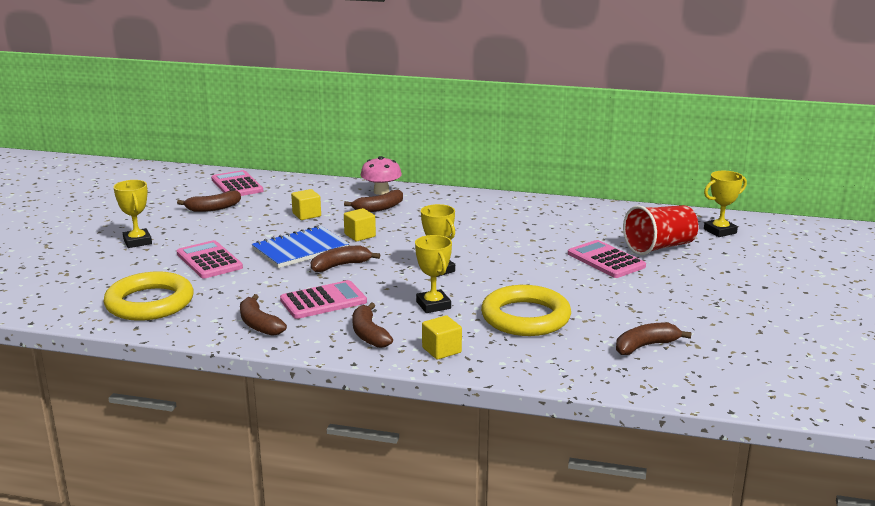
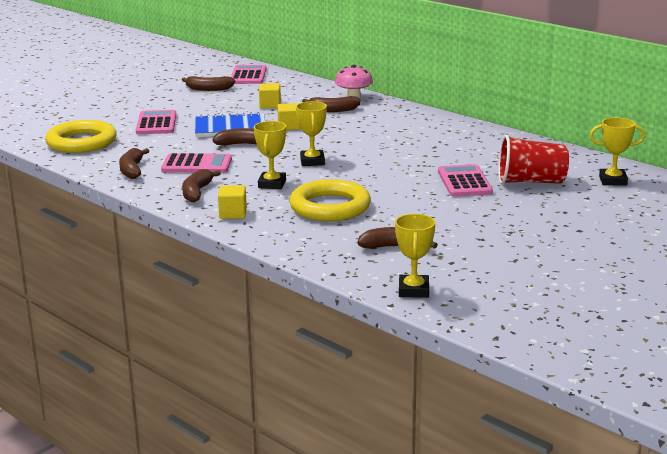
camera: 30 degrees right, 0 degrees up
yellow trophy [113,180,152,248] -> yellow trophy moved to [395,214,435,298]

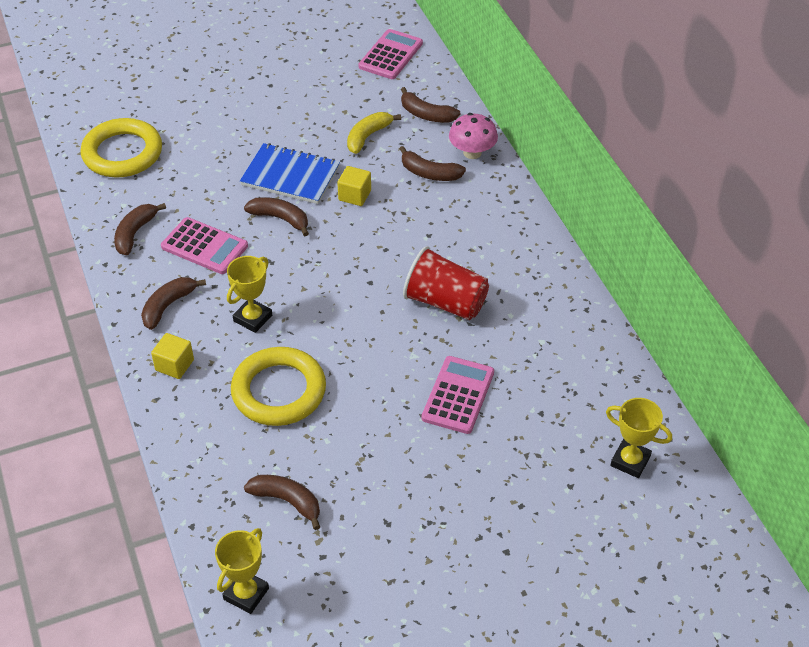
camera: 25 degrees right, 25 degrees up
pink calculator [136,110,176,134] -> none
brown banana [182,76,235,91] -> brown banana moved to [401,87,460,123]
yellow cube [259,83,281,108] -> yellow banana [347,112,401,154]
yellow trophy [296,101,327,166] -> none
red cup [498,135,569,184] -> red cup moved to [403,246,489,320]

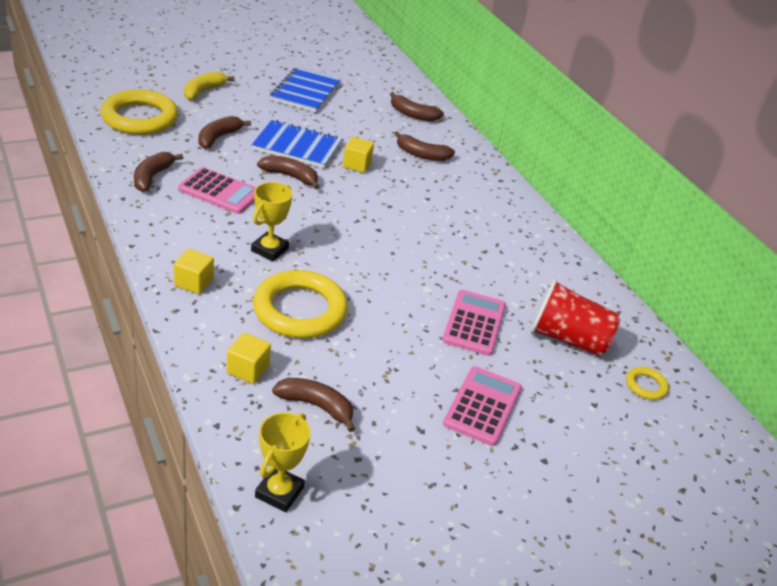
camera: 10 degrees left, 10 degrees down
brown banana [141,277,206,330] -> brown banana moved to [198,116,251,149]
yellow banana [347,112,401,154] -> yellow banana moved to [184,71,235,100]
pink calculator [358,29,423,79] -> pink calculator moved to [443,366,522,446]
red cup [403,246,489,320] -> red cup moved to [530,279,621,357]
pink mushroom [449,113,498,159] -> none
yellow trophy [606,398,672,478] -> yellow ring [626,367,669,400]
none -> yellow cube [227,333,271,384]
none -> blue notebook [270,67,341,112]

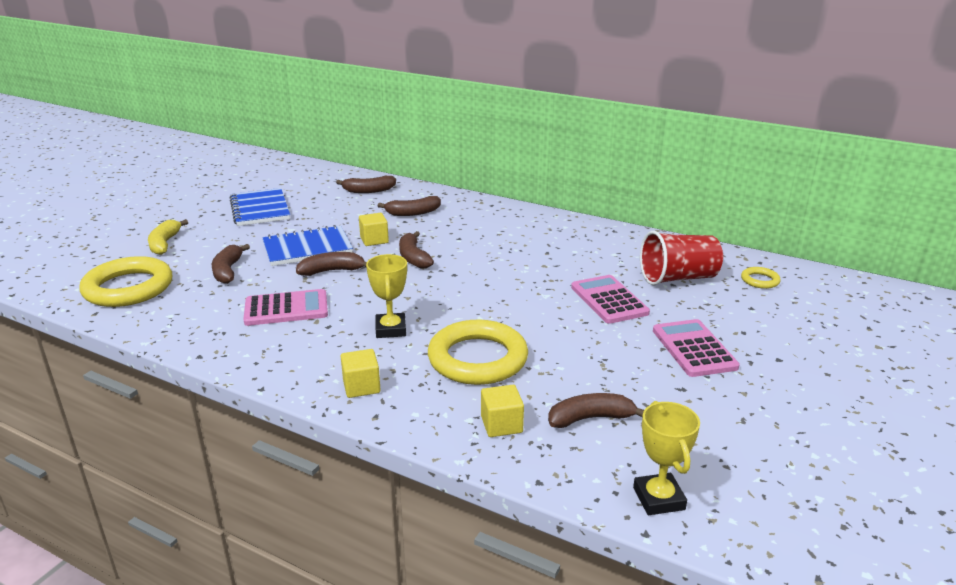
camera: 30 degrees left, 10 degrees down
brown banana [134,152,183,192] -> brown banana moved to [399,231,434,269]

